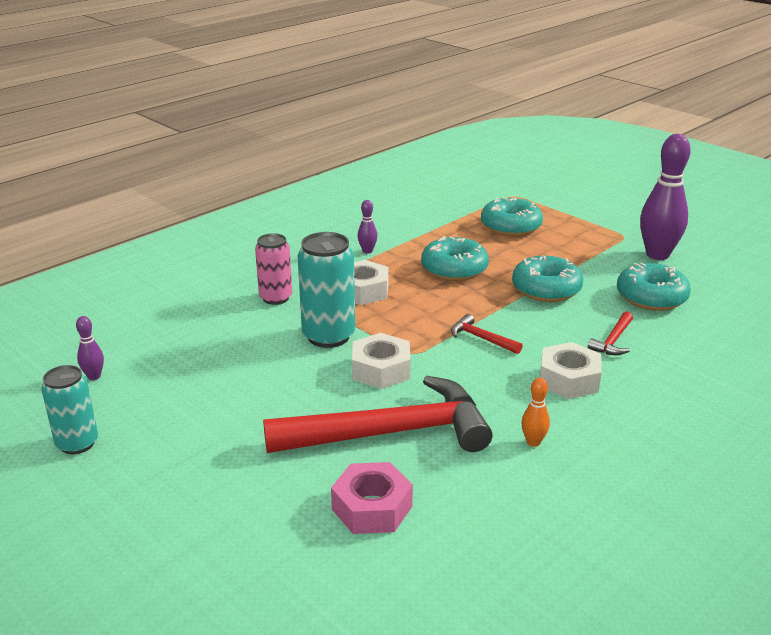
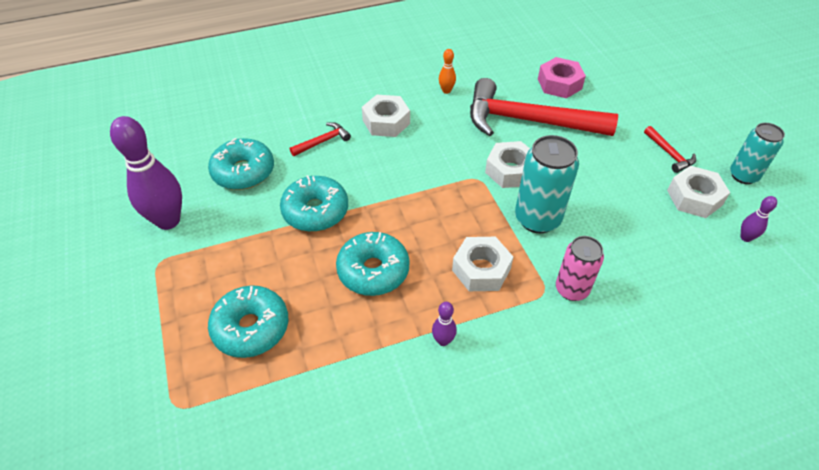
camera: 155 degrees left, 20 degrees up
red hammer [451,314,523,354] -> red hammer moved to [644,126,696,173]
none -> white nut [667,166,730,218]

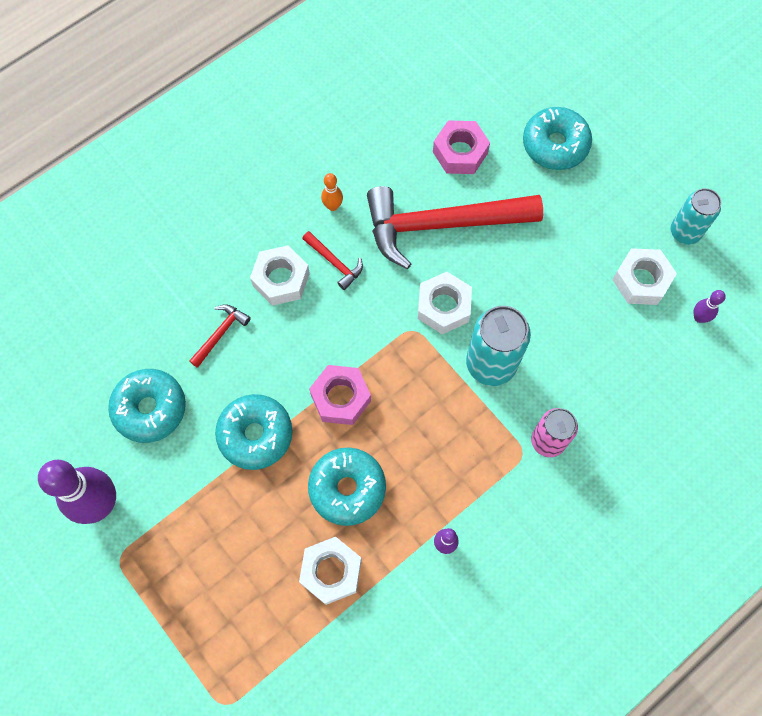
camera: 20 degrees left, 20 degrees up
turquoise donut [208,285,288,358] -> turquoise donut moved to [523,107,592,170]
white nut [452,237,513,291] -> white nut moved to [299,537,361,605]
red hammer [644,126,696,173] -> red hammer moved to [302,231,363,290]
none -> pink nut [309,365,371,425]

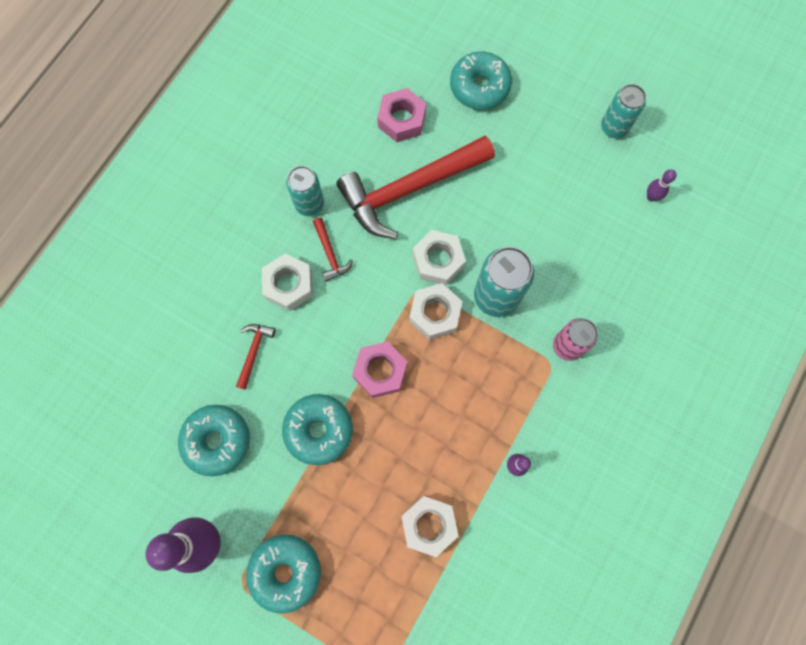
camera: 20 degrees left, 5 degrees up
red hammer [302,231,363,290] -> red hammer turned 45 degrees clockwise [313,218,353,282]
turquoise donut [308,448,386,526] -> turquoise donut moved to [246,535,321,613]
orange bowling pin [321,173,343,211] -> turquoise can [286,166,324,216]
white nut [612,248,677,305] -> white nut moved to [409,283,462,340]

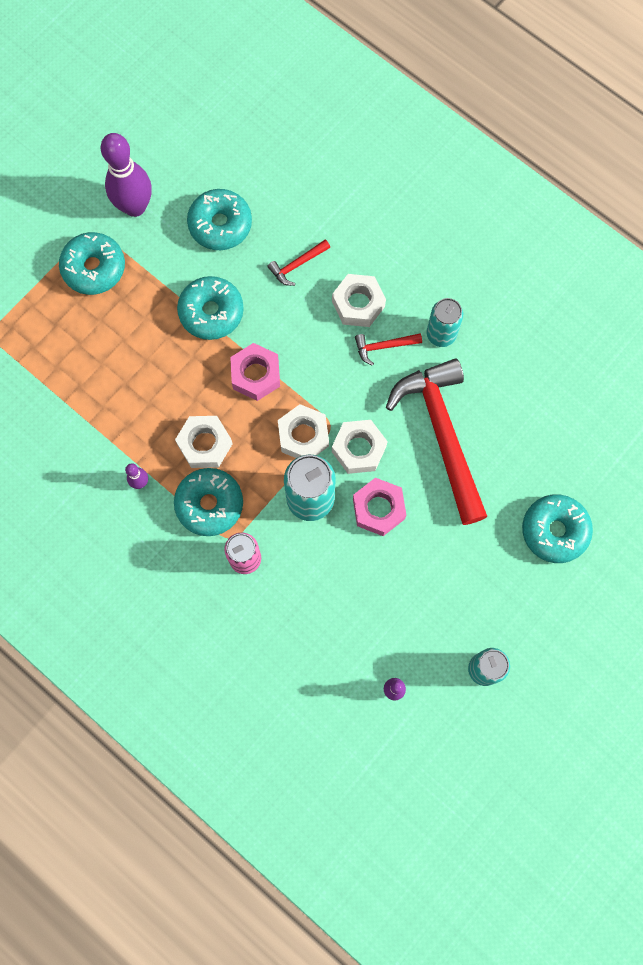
camera: 100 degrees right, 0 degrees up
red hammer [236,324,276,390] -> red hammer turned 120 degrees clockwise [267,239,330,286]
pink nut [377,88,426,142] -> pink nut moved to [353,478,406,536]
white nut [401,496,459,557] -> white nut moved to [175,416,233,468]
none -> turquoise donut [174,468,243,536]

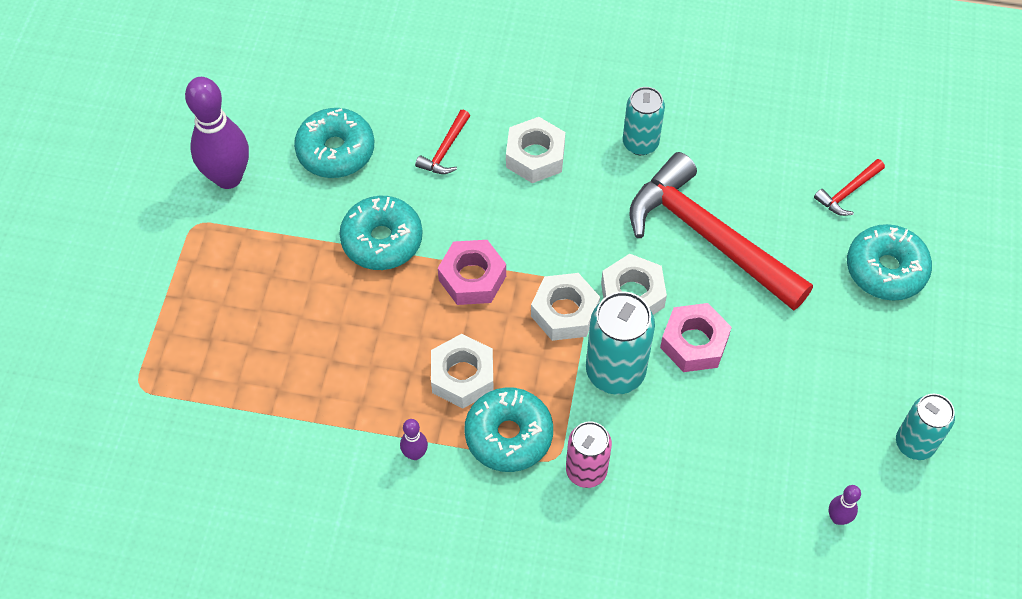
camera: 30 degrees left, 15 degrees down
turquoise donut [59,232,125,295] -> none
red hammer [355,333,422,366] -> red hammer moved to [814,159,885,216]

